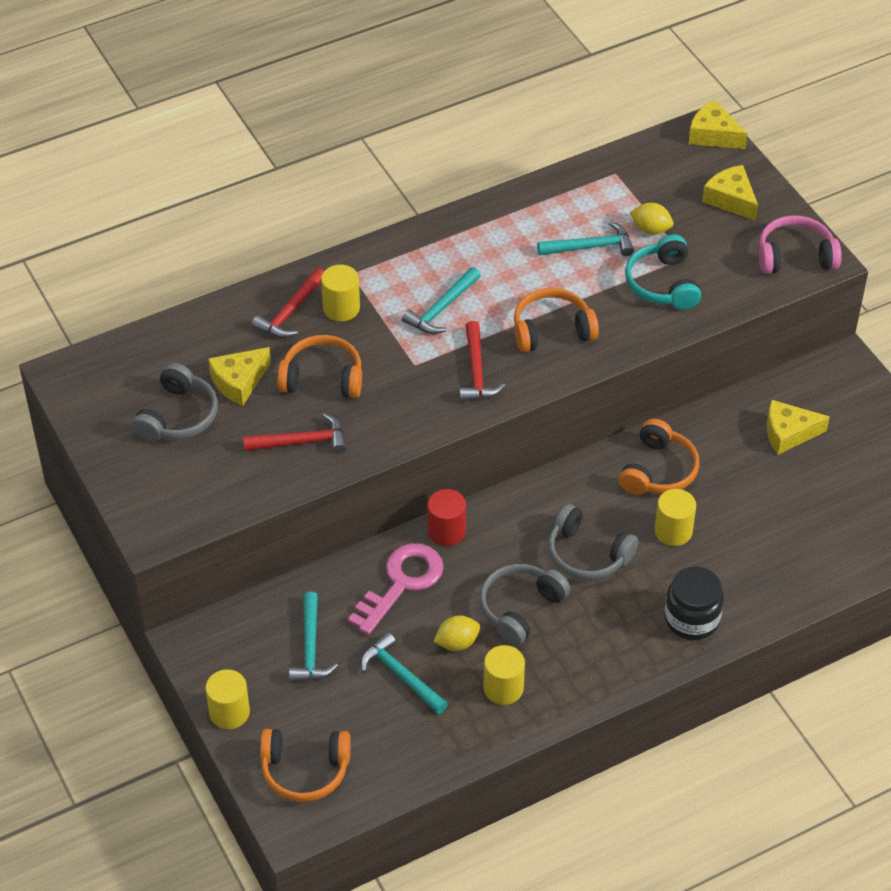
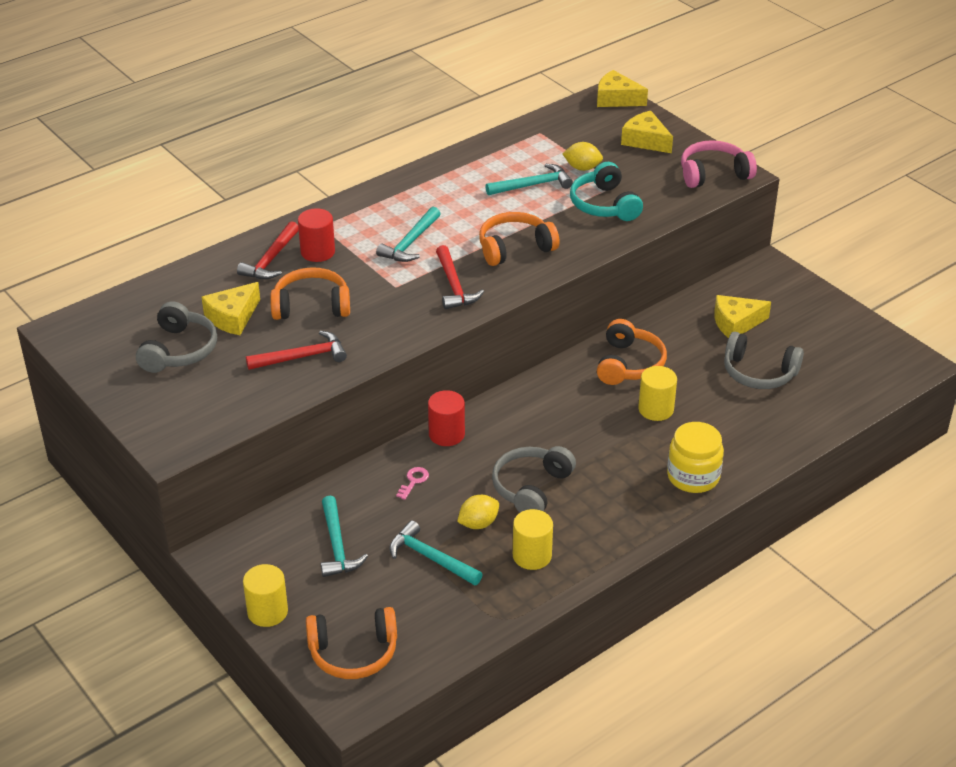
camera: 10 degrees left, 10 degrees down
yellow cylinder [321,265,360,321] -> red cylinder [298,208,335,262]
pink key [348,543,444,635] -> pink key [396,467,429,500], size x0.40
grey headphones [548,504,639,580] -> grey headphones moved to [724,332,804,389]
black jar [665,567,724,640] -> yellow jar [667,422,724,493]

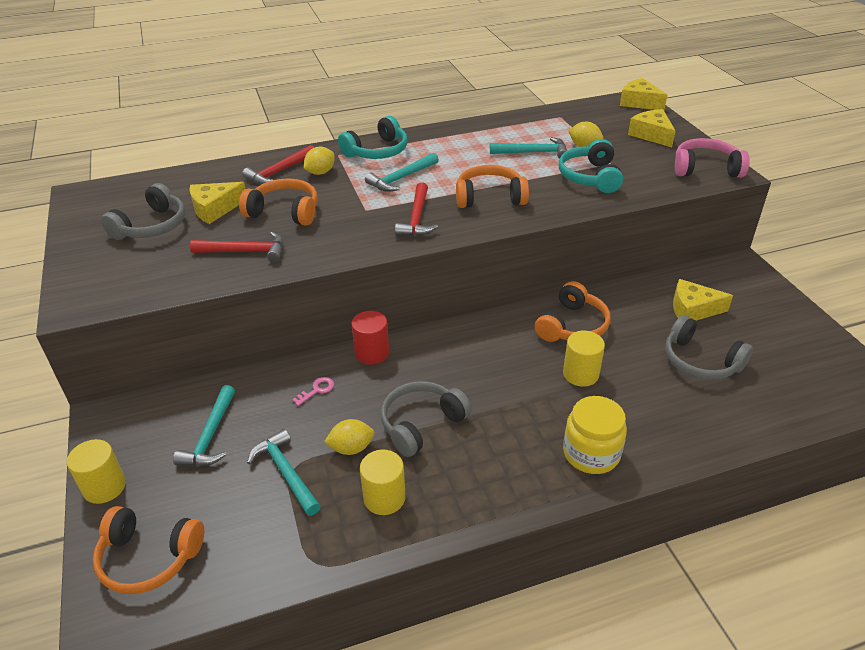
camera: 20 degrees right, 0 degrees up
red cylinder [298,208,335,262] -> yellow lemon [304,147,335,175]
none -> turquoise headphones [338,116,407,159]

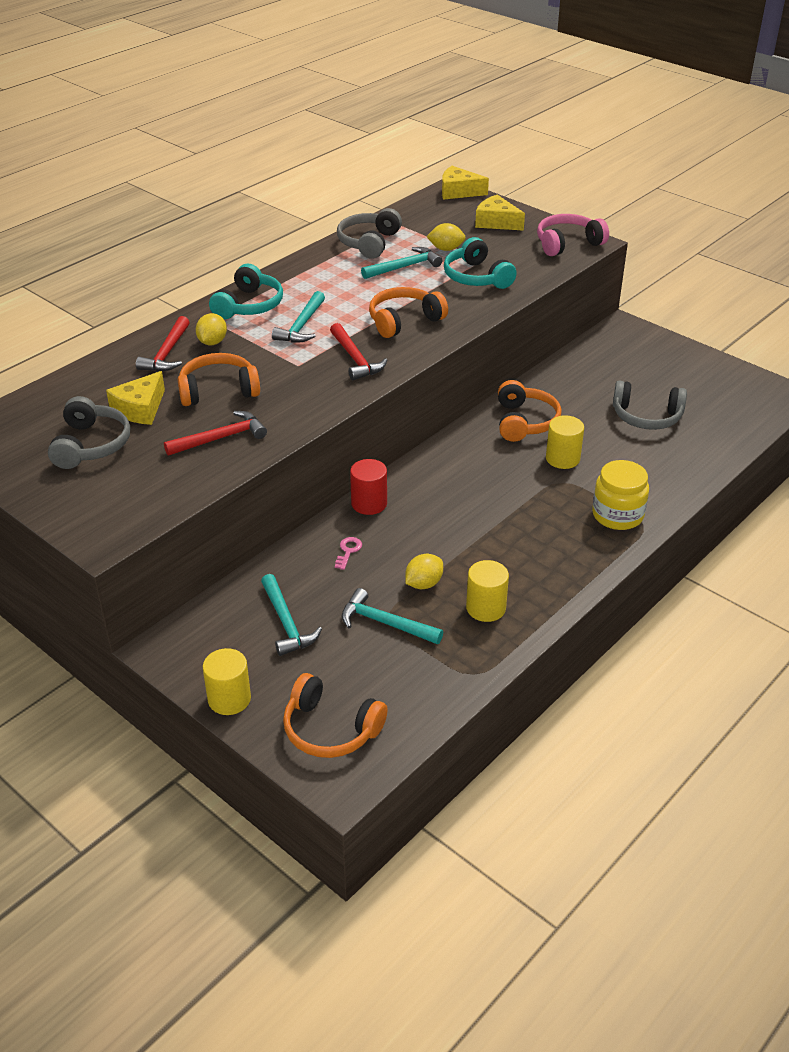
camera: 30 degrees left, 0 degrees up
orange headphones [93,506,204,594] -> orange headphones turned 45 degrees clockwise [283,673,388,758]
grey headphones [381,381,472,457] -> grey headphones moved to [337,208,402,259]
yellow cheese [673,279,733,321] -> none

